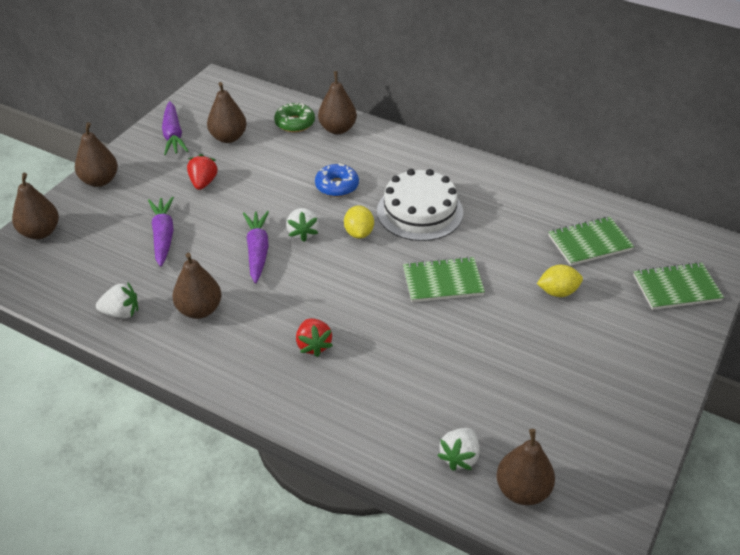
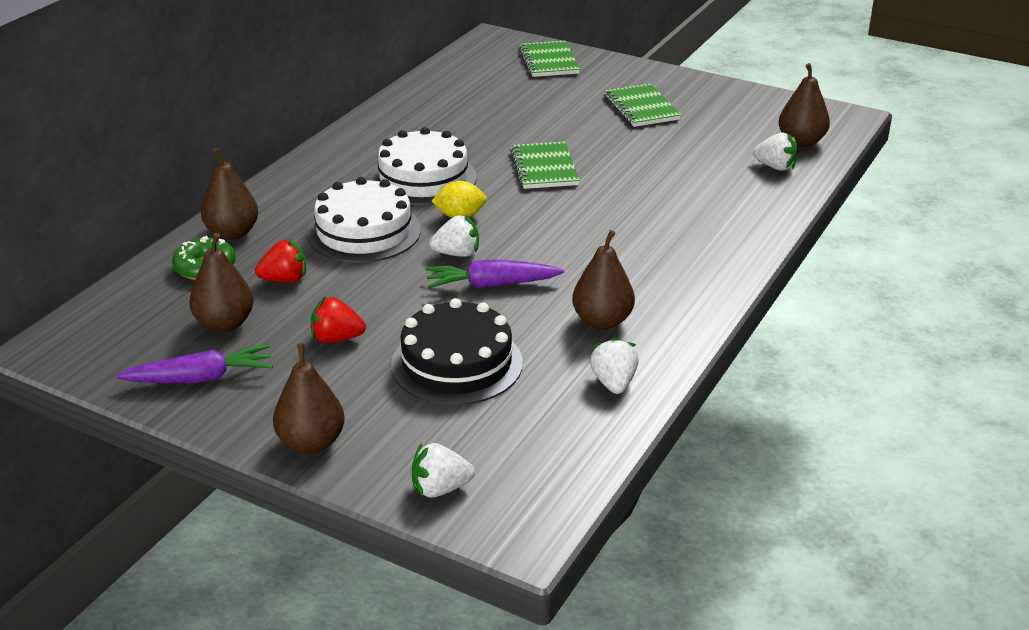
camera: 90 degrees left, 10 degrees down
brown pear [12,173,59,239] -> white strawberry [412,443,475,498]
purple carrot [148,197,174,267] -> black cake [391,298,523,405]
red strawberry [296,318,333,357] -> red strawberry moved to [255,239,306,282]
blue donut [315,163,359,197] -> white cake [307,177,421,263]
yellow lemon [537,265,583,297] -> none
green notebook [549,217,634,266] -> green notebook moved to [604,84,681,127]

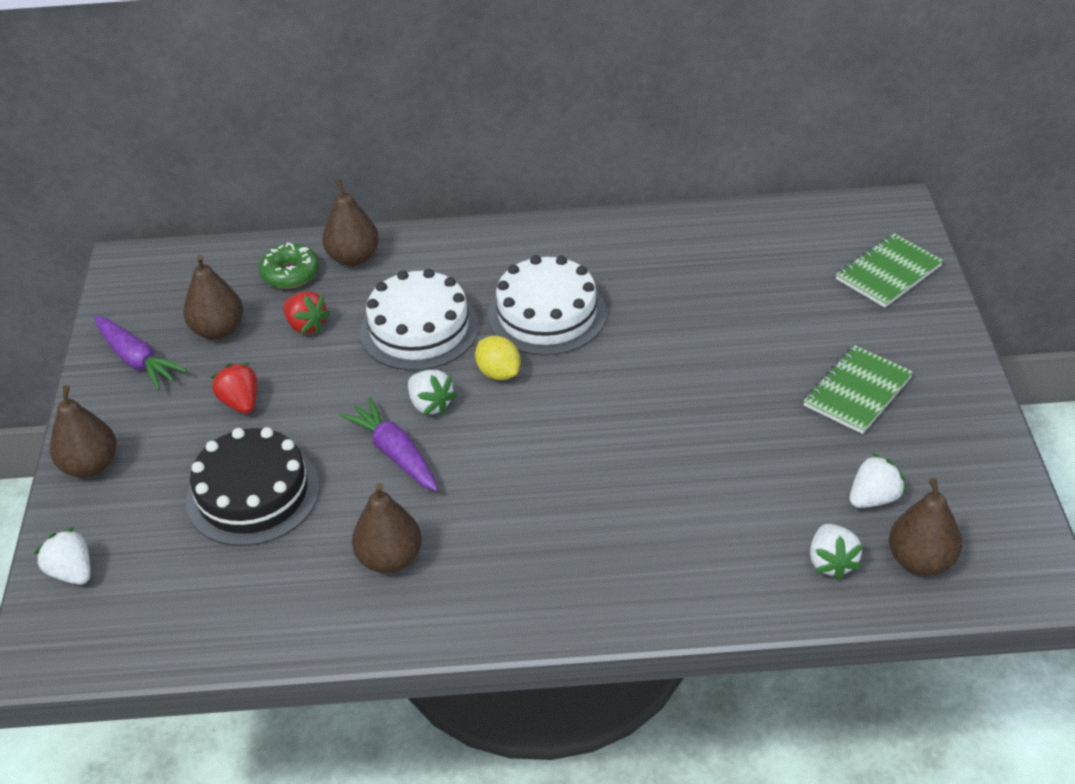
camera: 60 degrees right, 10 degrees up
green notebook [510,142,580,189] -> none
white strawberry [590,337,639,394] -> white strawberry moved to [850,453,906,508]

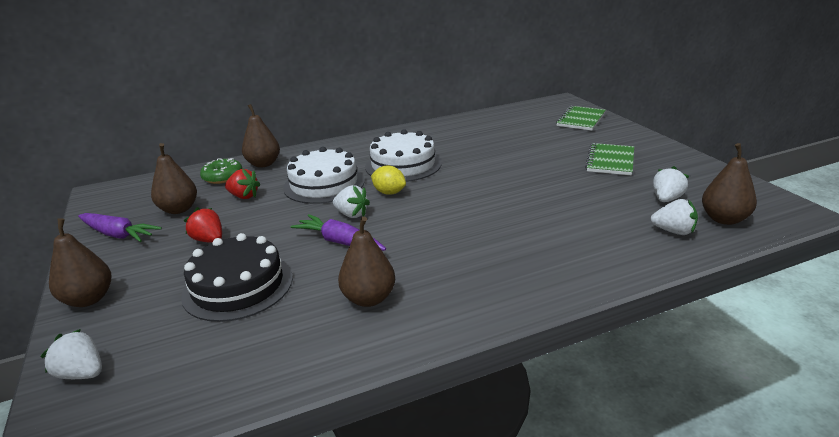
camera: 20 degrees left, 15 degrees down
white strawberry [810,524,863,580] -> white strawberry turned 45 degrees counterclockwise [651,199,698,235]

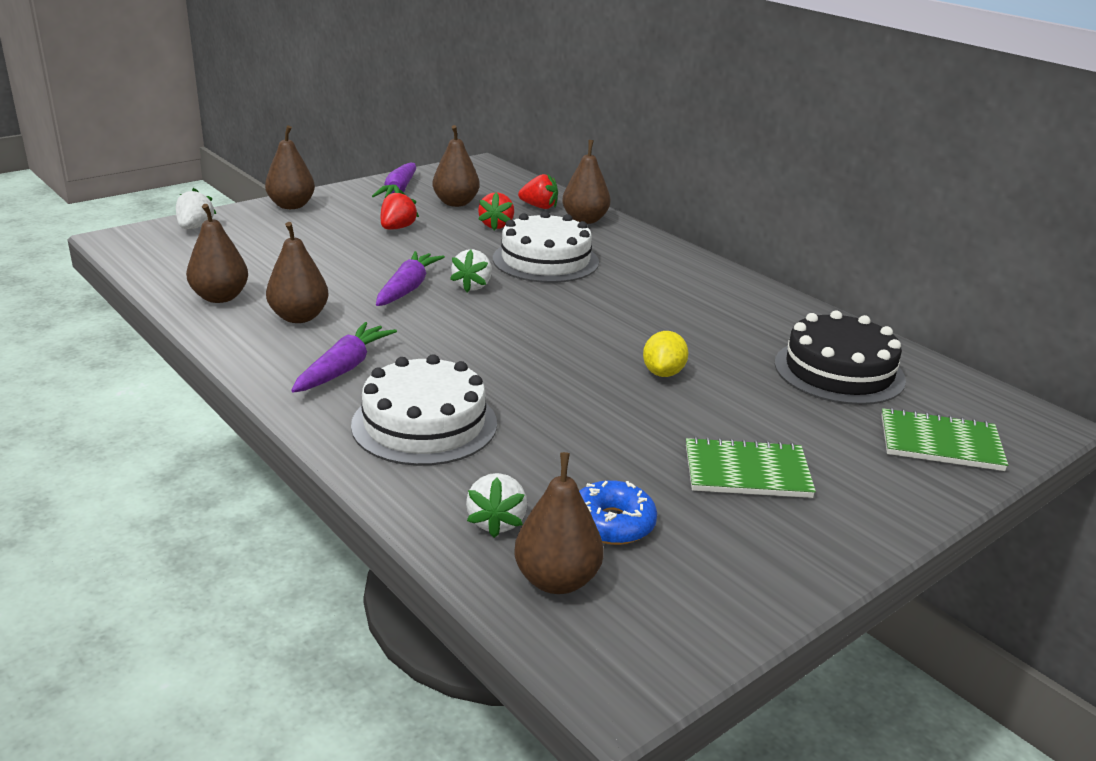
camera: 70 degrees right, 0 degrees up
black cake [181,233,293,322] -> black cake moved to [774,310,906,405]
green donut [200,158,242,184] -> red strawberry [518,173,558,209]
white cake [365,129,442,182] -> white cake moved to [351,354,497,466]
yellow lemon [371,166,406,195] -> yellow lemon moved to [643,331,688,377]
white strawberry [653,166,689,202] -> blue donut [579,480,657,545]
none -> brown pear [186,204,248,303]
none -> purple carrot [291,322,397,393]

